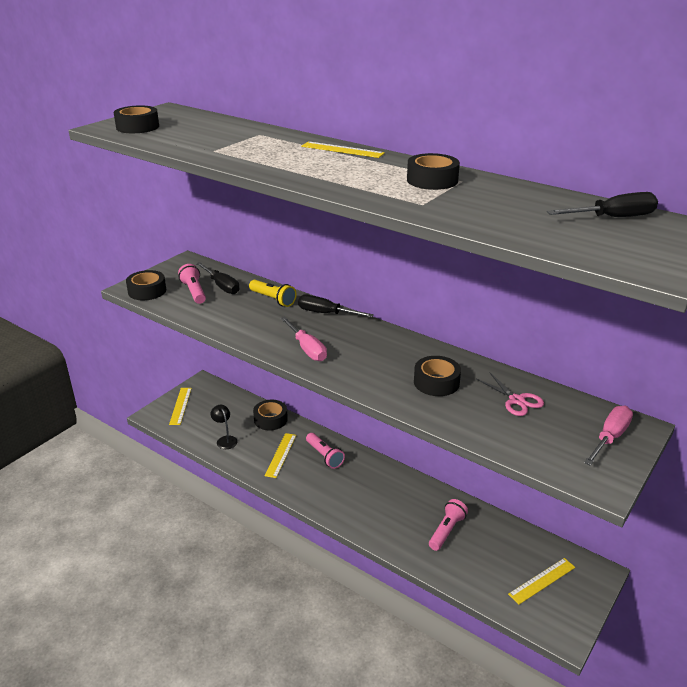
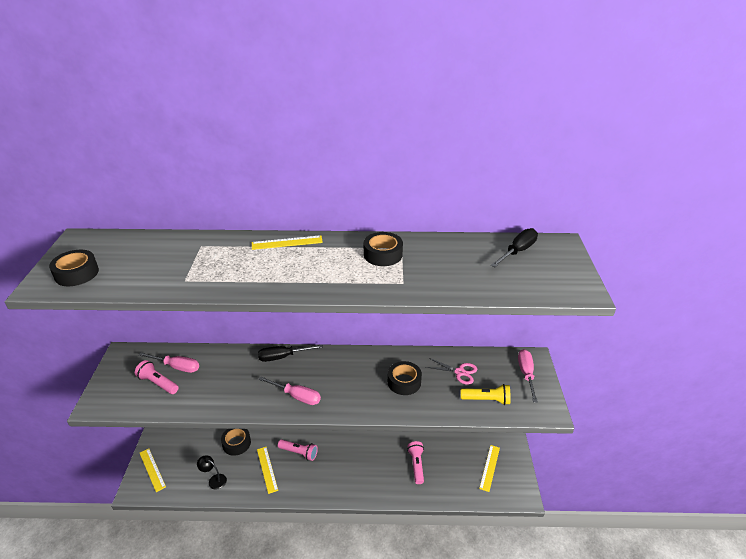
camera: 35 degrees left, 5 degrees up
black tape [126,270,166,300] -> none
black screwdriver [196,262,240,294] -> pink screwdriver [138,352,199,373]
yellow flashlight [249,280,297,307] -> yellow flashlight moved to [461,384,511,405]

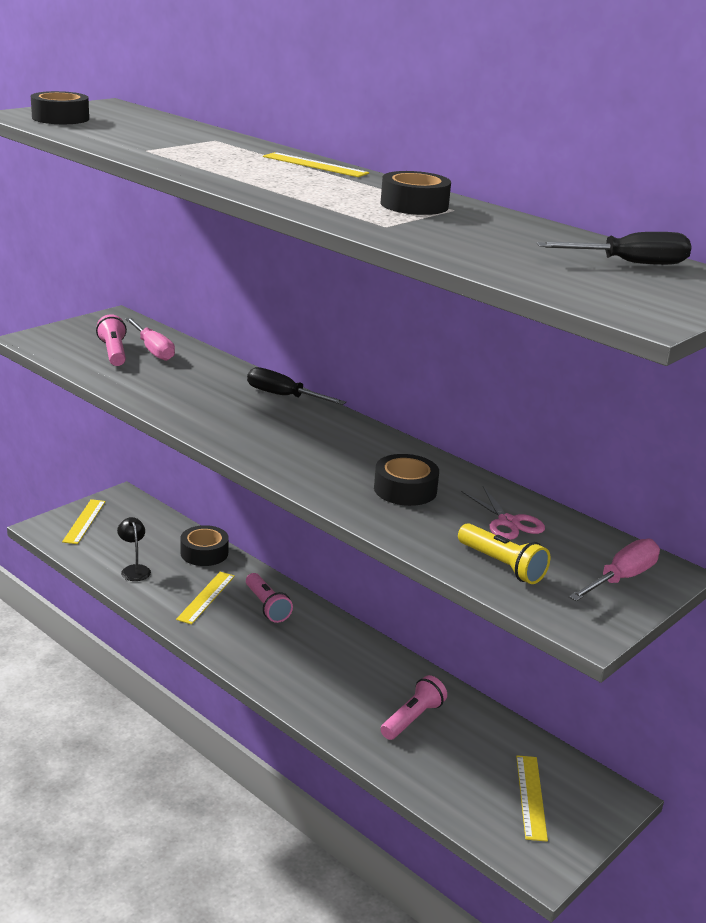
camera: 40 degrees right, 10 degrees down
pink screwdriver [258,376,321,405] -> none
yellow ruler [479,445,500,492] -> yellow ruler turned 60 degrees counterclockwise [516,755,548,842]

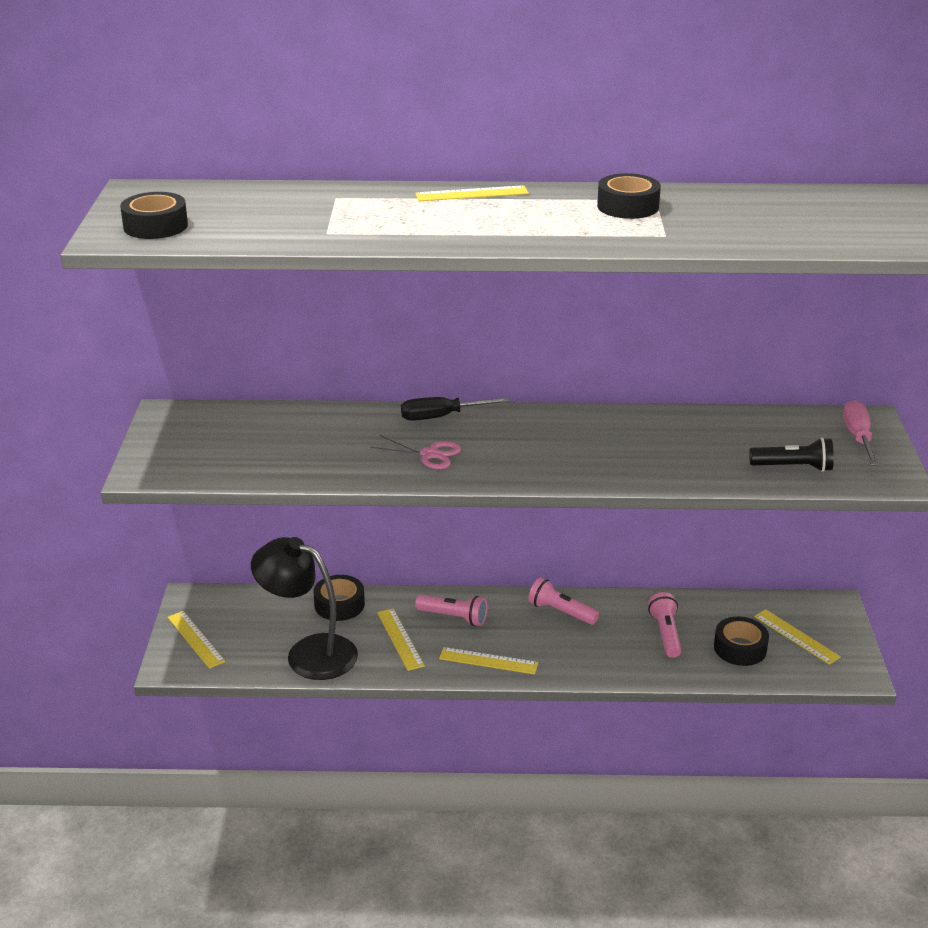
camera: 40 degrees left, 5 degrees up
pink flashlight [96,314,127,366] -> pink flashlight moved to [528,577,599,625]
black lamp [117,517,151,581] -> black lamp [251,537,358,680], size x2.23
pink screwdriver [125,318,175,361] -> none
black tape [374,454,439,506] -> black tape moved to [714,617,769,666]
yellow flashlight [458,523,550,584] -> black flashlight [749,438,834,472]
pink scissors [461,486,545,540] -> pink scissors moved to [371,435,461,469]
black screwdriver [537,232,692,265] -> none
none -> yellow ruler [439,647,538,674]

